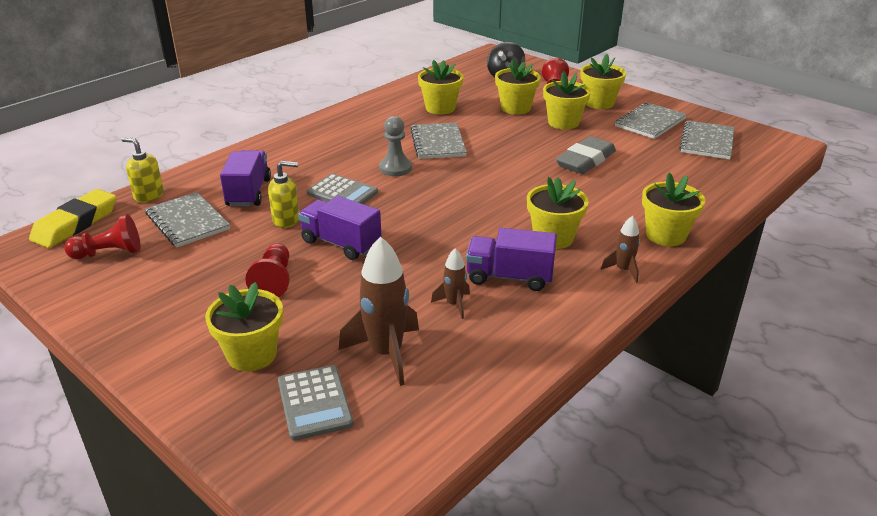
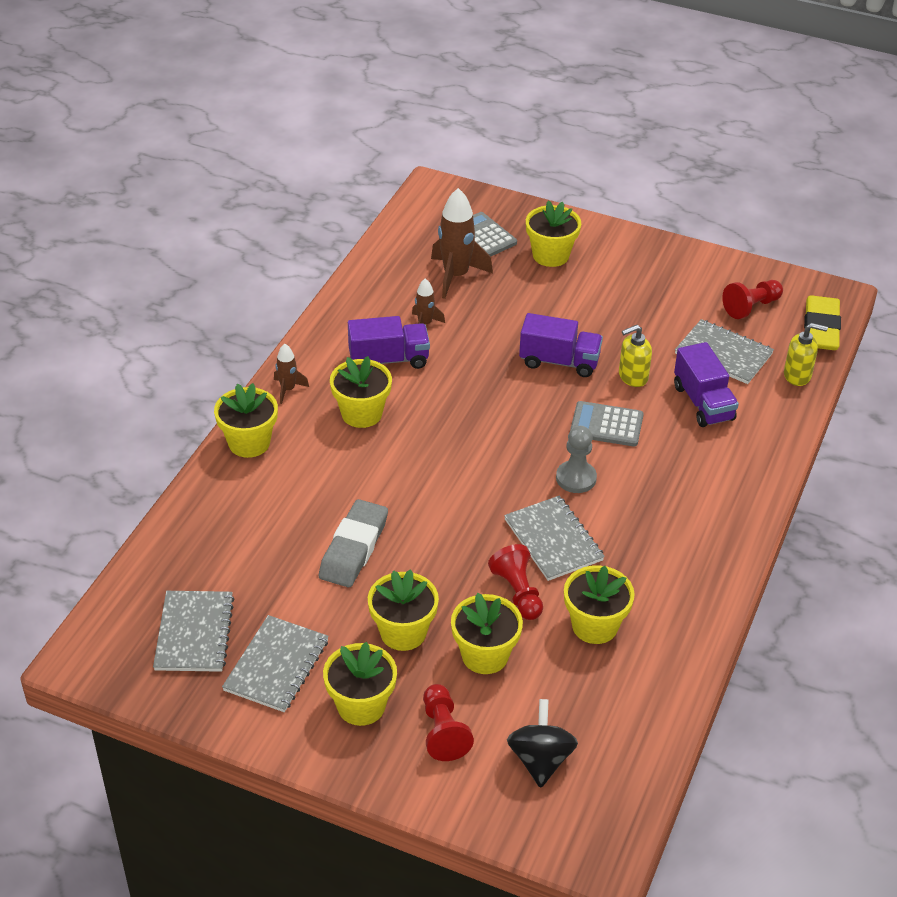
camera: 160 degrees right, 10 degrees up
red pawn [245,243,290,298] -> red pawn moved to [488,544,543,620]

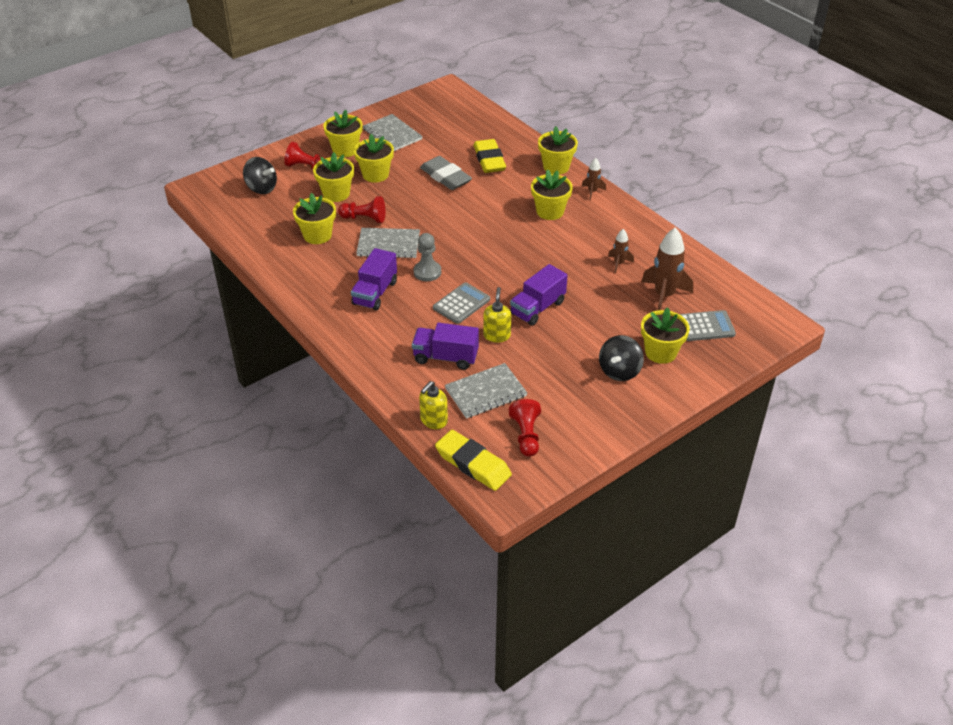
camera: 120 degrees right, 0 degrees up
grey notebook [153,591,234,672] -> none
purple truck [348,316,430,369] -> purple truck moved to [351,248,397,310]
none -> yellow eraser [473,139,506,173]
none -> black spinning top [599,335,644,381]

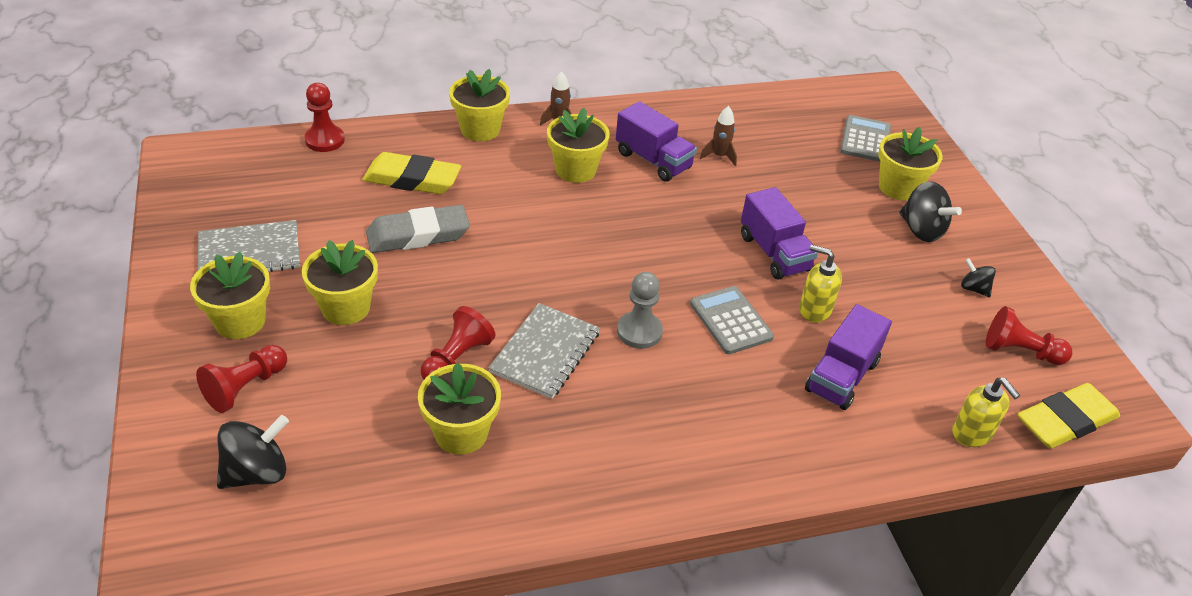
camera: 70 degrees left, 0 degrees up
yellow flower pot [313,152,354,202] -> none
purple truck [351,248,397,310] -> purple truck moved to [616,101,697,182]
grey notebook [445,363,527,419] -> none
brown rocket [641,228,693,311] -> none
none -> red pawn [304,83,345,152]
none -> black spinning top [961,258,996,297]

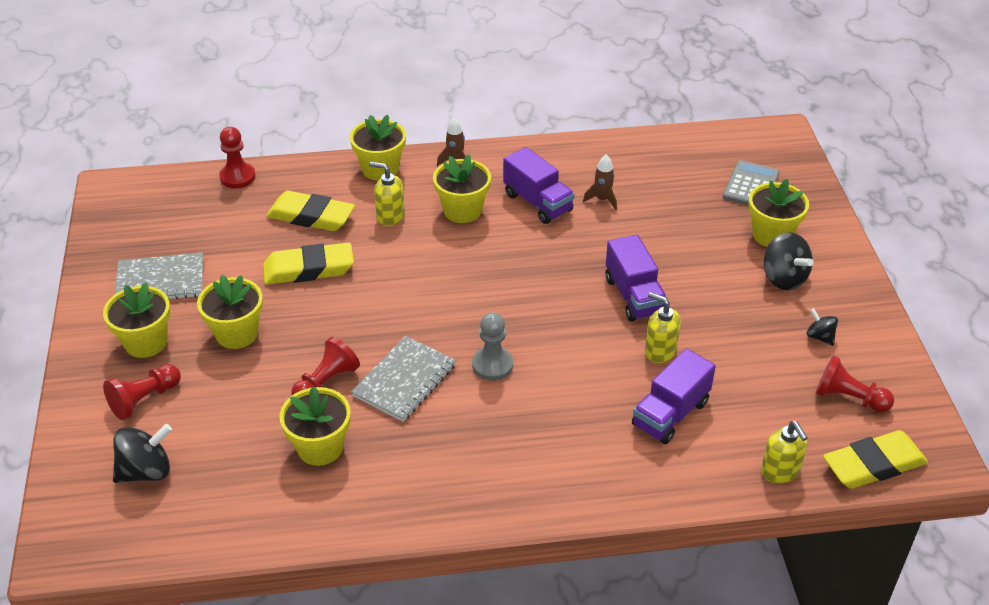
camera: 10 degrees right, 0 degrees up
grey eraser [366,205,470,253] -> yellow eraser [263,243,354,285]
grey calculator [690,286,774,354] -> none
none -> yellow soap dispenser [369,162,405,226]

